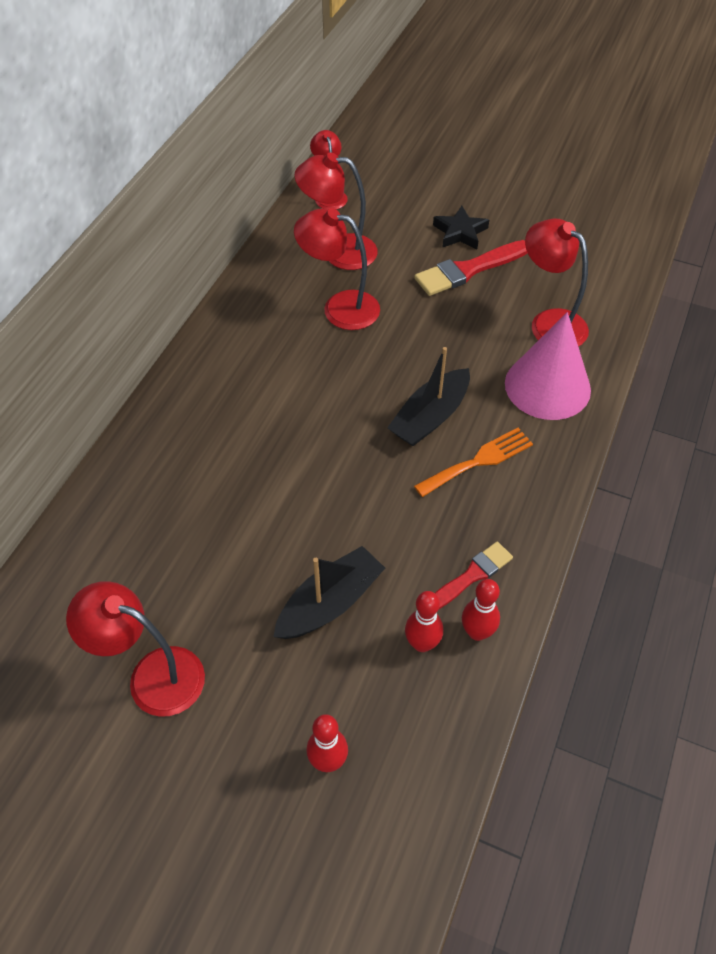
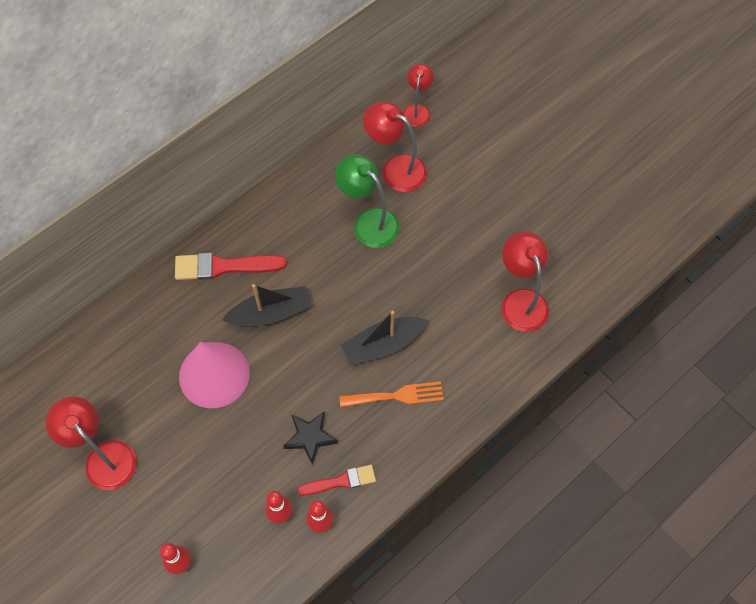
camera: 25 degrees right, 10 degrees up
black boat [273,546,385,639] -> black boat moved to [222,284,312,327]
red lamp [294,208,380,330] -> green lamp [335,154,400,248]
red brush [414,240,528,296] -> red brush moved to [175,253,287,280]
black star [433,206,489,249] -> black star moved to [283,411,338,465]
pink cone [505,312,591,420] -> pink cone moved to [179,342,250,408]

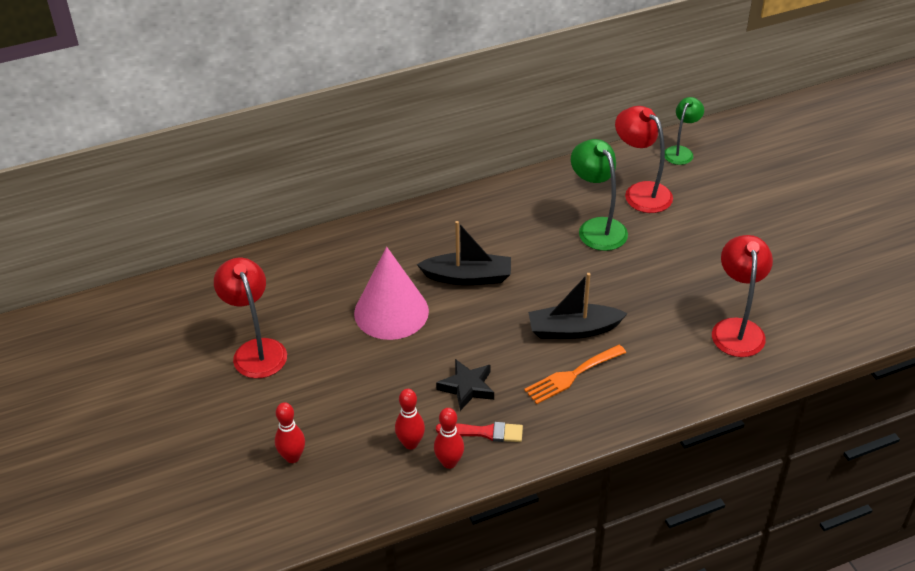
camera: 20 degrees right, 20 degrees down
red brush [175,253,287,280] -> none
orange fork [339,381,444,407] -> orange fork turned 135 degrees clockwise [524,345,626,404]
red lamp [403,63,434,127] -> green lamp [665,97,704,165]

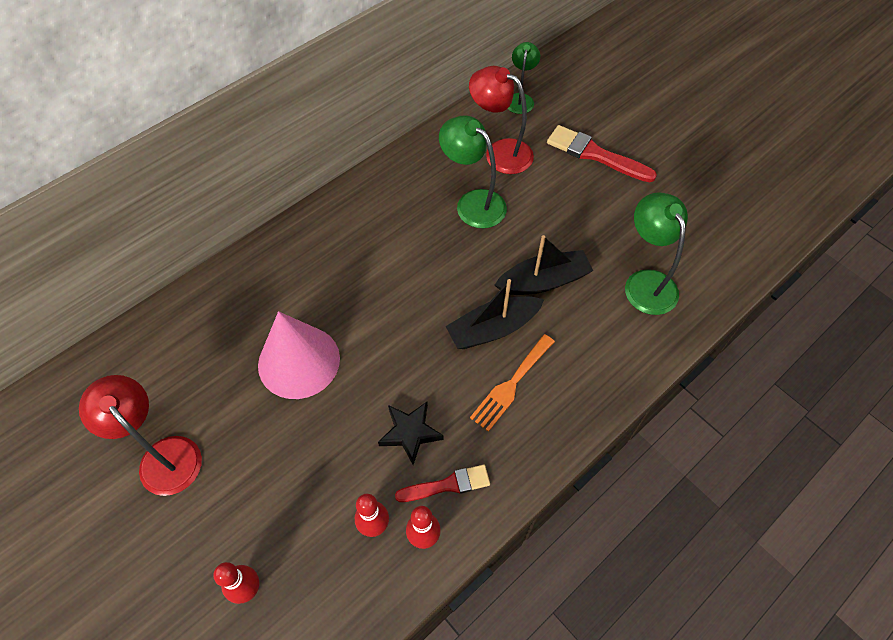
camera: 20 degrees left, 15 degrees up
black boat [417,221,511,285] -> black boat moved to [495,235,593,295]
red lamp [712,235,773,357] -> green lamp [625,192,688,315]
none -> red brush [547,125,657,182]

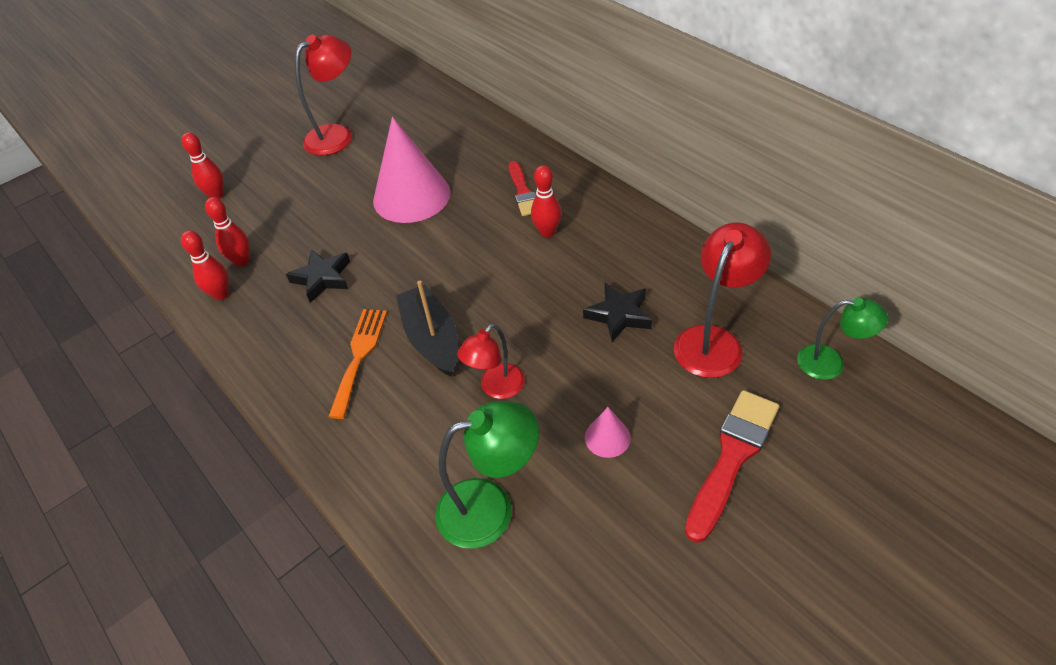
camera: 95 degrees right, 10 degrees down
red brush [395,464,490,502] -> red brush moved to [509,161,536,216]
green lamp [439,115,507,228] -> black star [583,283,652,342]
orange fork [470,334,555,432] -> orange fork turned 60 degrees clockwise [328,309,387,419]
black boat [495,235,593,295] -> red lamp [457,323,525,399]
none -> red bowling pin [531,165,562,237]
none -> pink cone [585,407,631,458]

